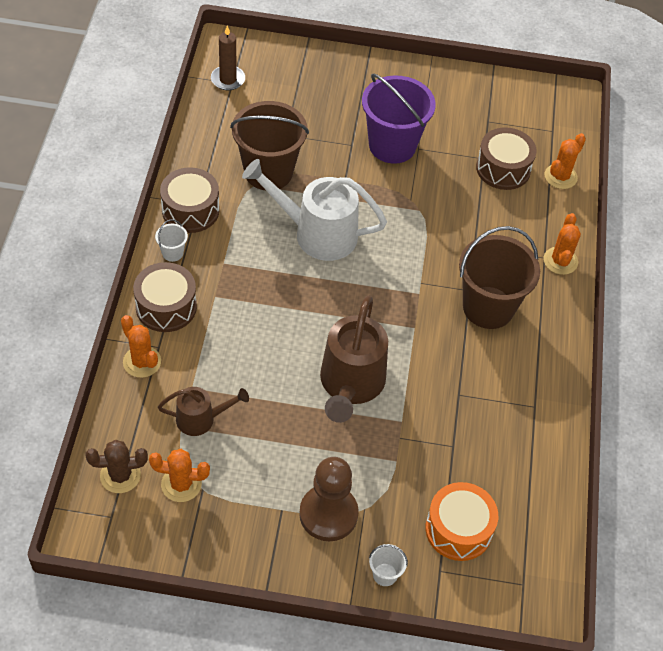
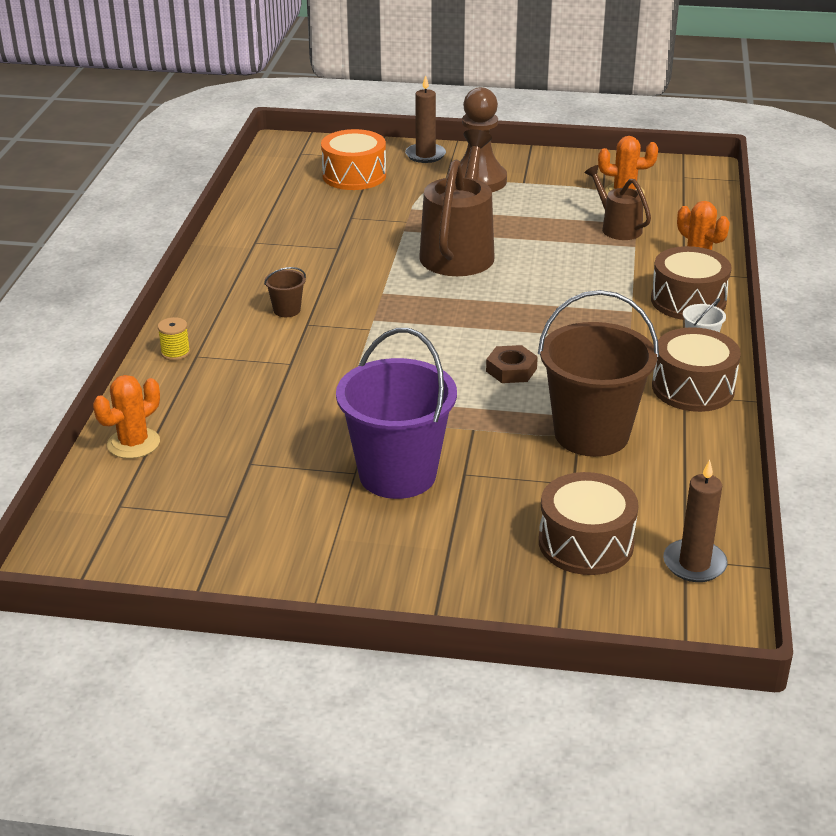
camera: 175 degrees left, 20 degrees down
brown cactus [86,440,148,493] -> none
brown watering can [158,387,249,436] -> brown watering can turned 60 degrees clockwise [585,165,651,240]
white watering can [242,159,387,261] -> brown nut [486,345,538,383]
white bucket [369,544,408,586] -> brown candle [405,75,446,163]
brown bucket [459,226,540,329] -> brown bucket [264,267,306,317], size x0.41
brown drum [476,127,537,190] -> brown drum moved to [539,472,638,575]
orange cactus [543,213,581,275] -> yellow spool [158,317,190,361]

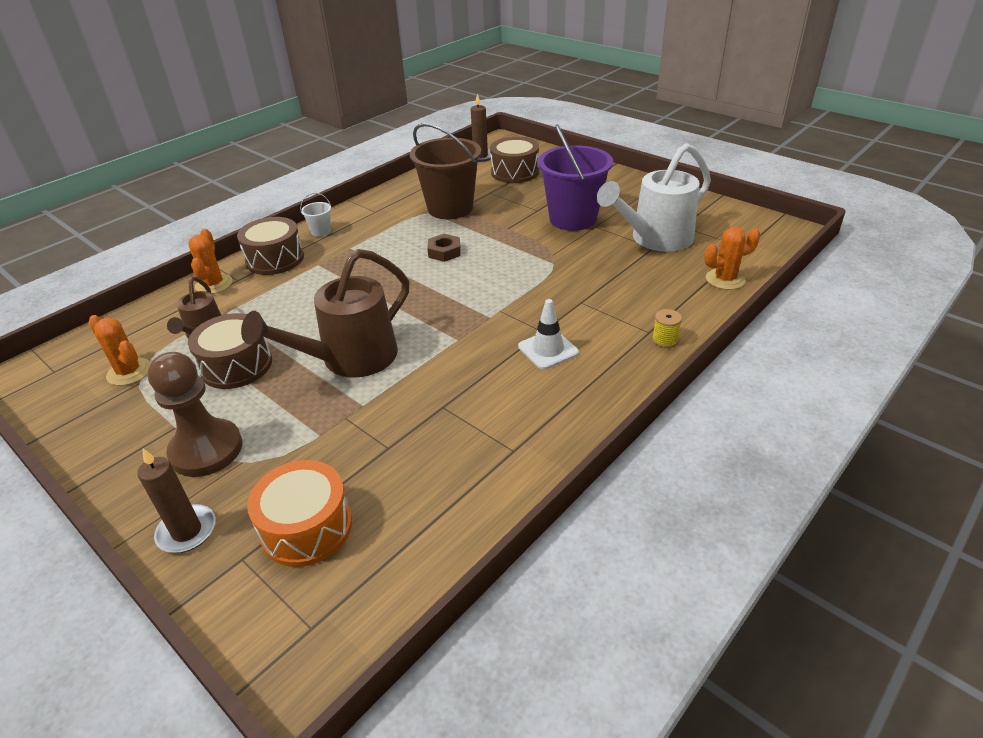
camera: 145 degrees left, 5 degrees up
brown bucket [264,267,306,317] -> white traffic cone [518,299,579,370]
brown drum [652,327,741,412] -> brown drum moved to [188,313,272,389]
none -> white watering can [597,143,711,252]

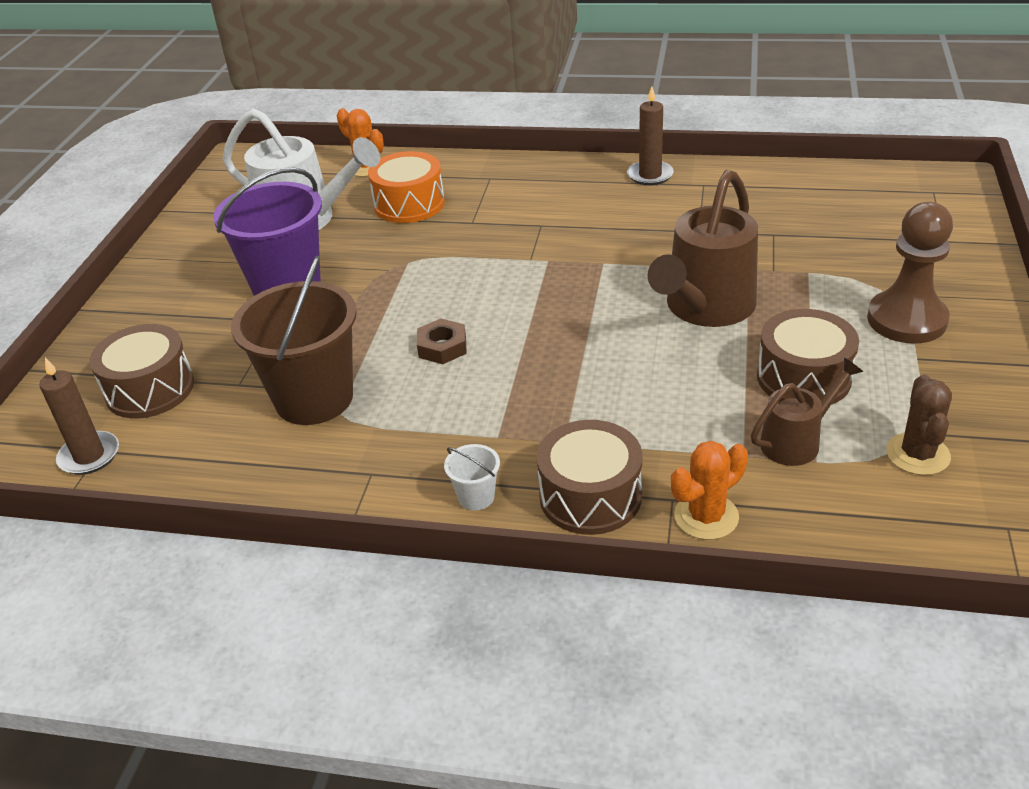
camera: 120 degrees left, 0 degrees up
orange cactus [89,315,151,386] -> brown cactus [886,375,952,475]
brown candle [137,448,216,553] -> brown candle moved to [627,87,674,185]
brown watering can [241,249,409,377] -> brown watering can turned 105 degrees clockwise [648,170,758,327]
orange drum [247,460,352,567] -> orange drum moved to [368,151,445,223]
white traffic cone [518,299,579,370] -> none
yellow spool [652,309,682,348] -> none

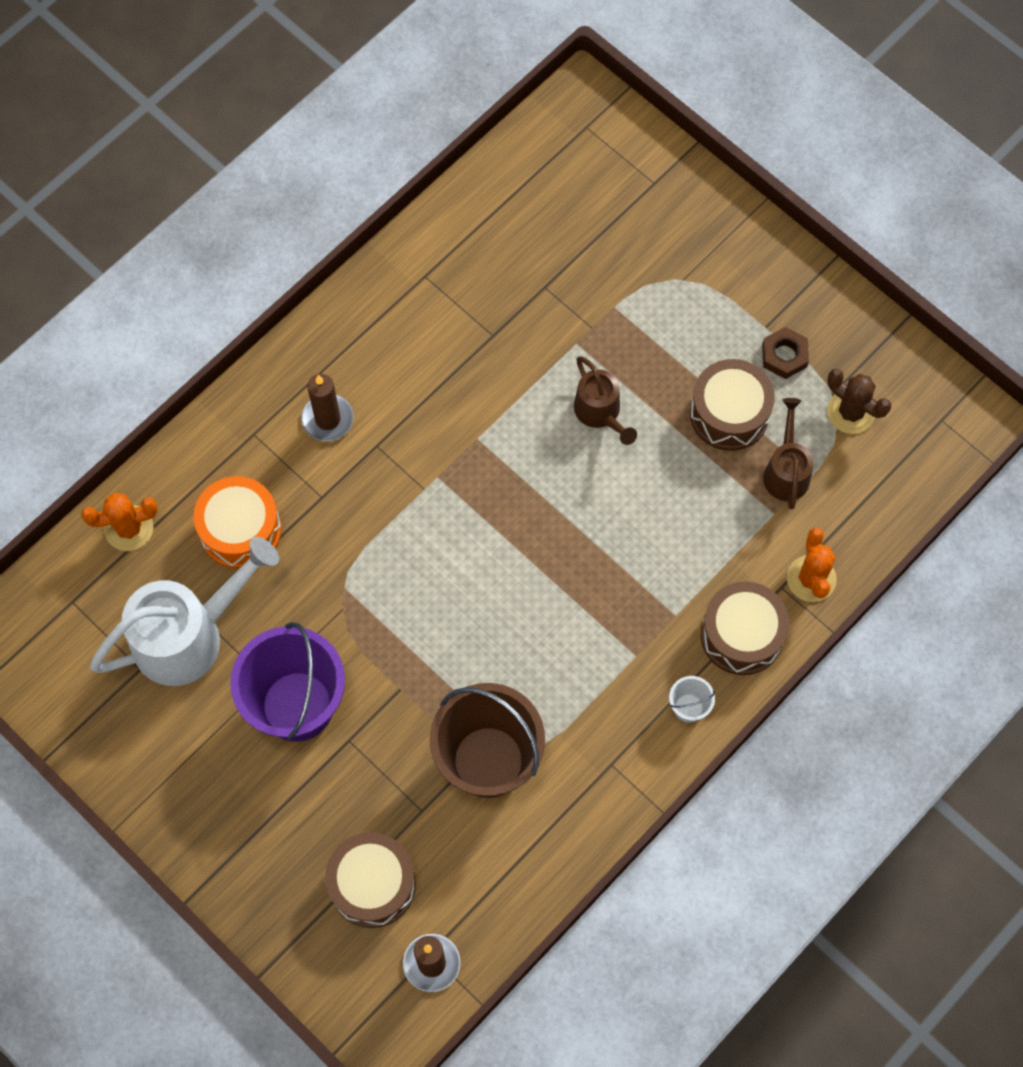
camera: 60 degrees left, 30 degrees up
brown nut [417,318,467,364] -> brown nut moved to [762,327,809,379]
brown candle [627,87,674,185] -> brown candle moved to [301,374,354,441]
brown watering can [648,170,758,327] -> brown watering can [574,356,637,445], size x0.55
brown pawn [867,202,953,343] -> none

